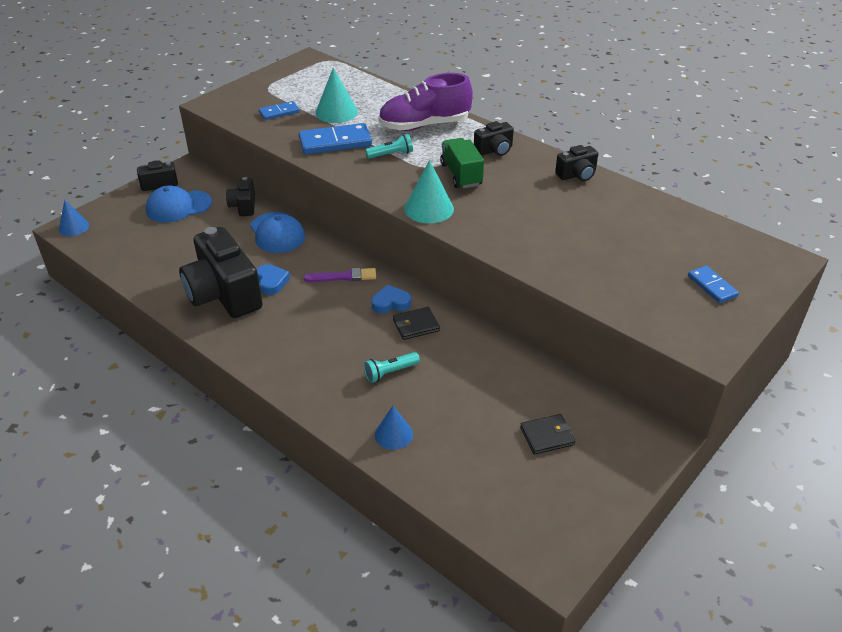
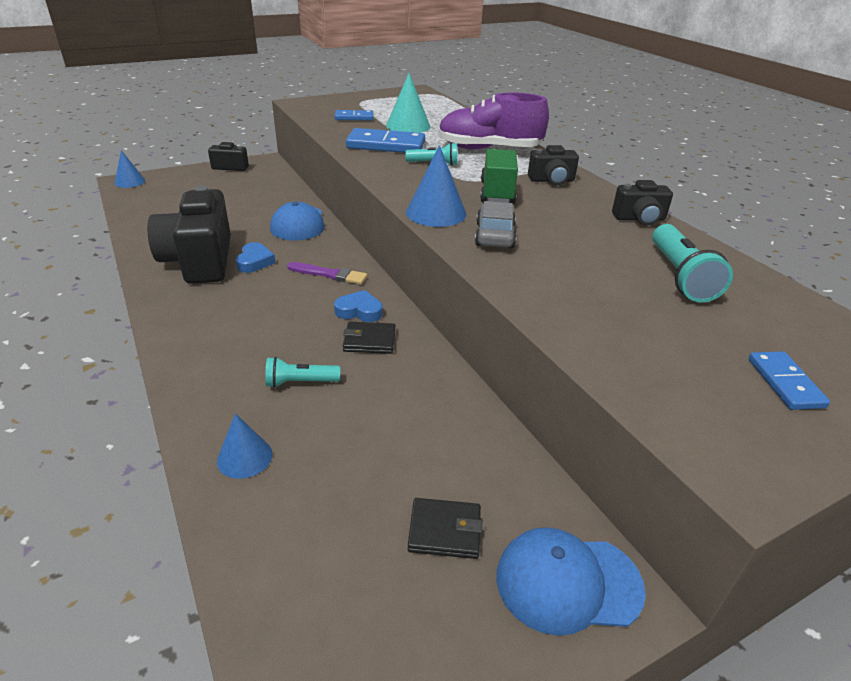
camera: 20 degrees right, 5 degrees down
blue cap [146,186,212,223] -> blue cap moved to [496,527,646,636]
black camera [226,177,255,216] -> none
turquoise cone [404,160,454,224] -> blue cone [406,145,466,227]
none -> grey car [475,201,516,249]
none -> turquoise flashlight [652,224,733,302]

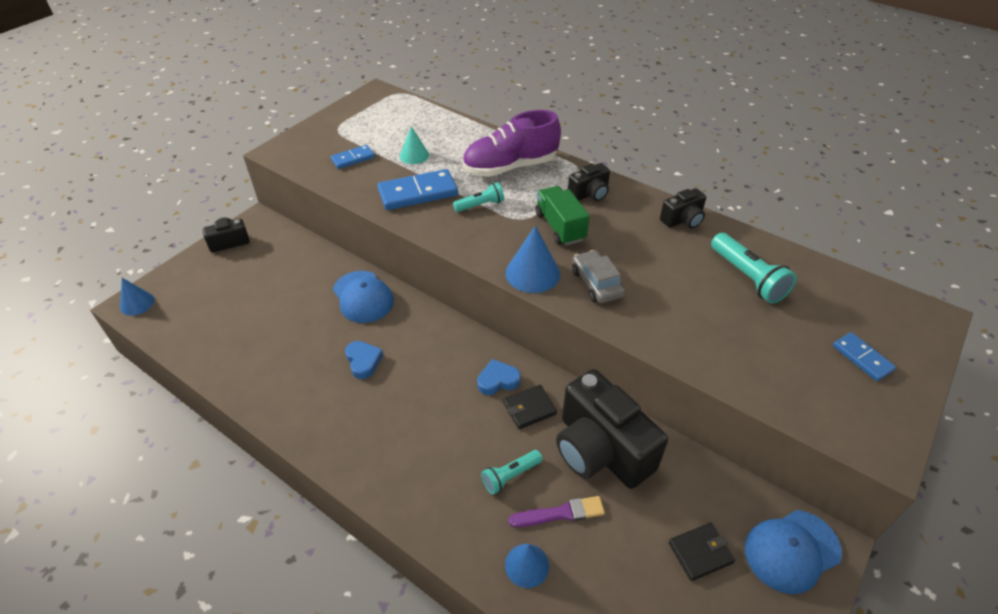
camera: 25 degrees left, 10 degrees up
black camera [147,185,231,284] -> black camera moved to [556,369,668,489]
purple brush [287,262,367,284] -> purple brush moved to [508,496,605,527]
turquoise cone [386,73,430,133] -> turquoise cone [400,126,429,164], size x0.65

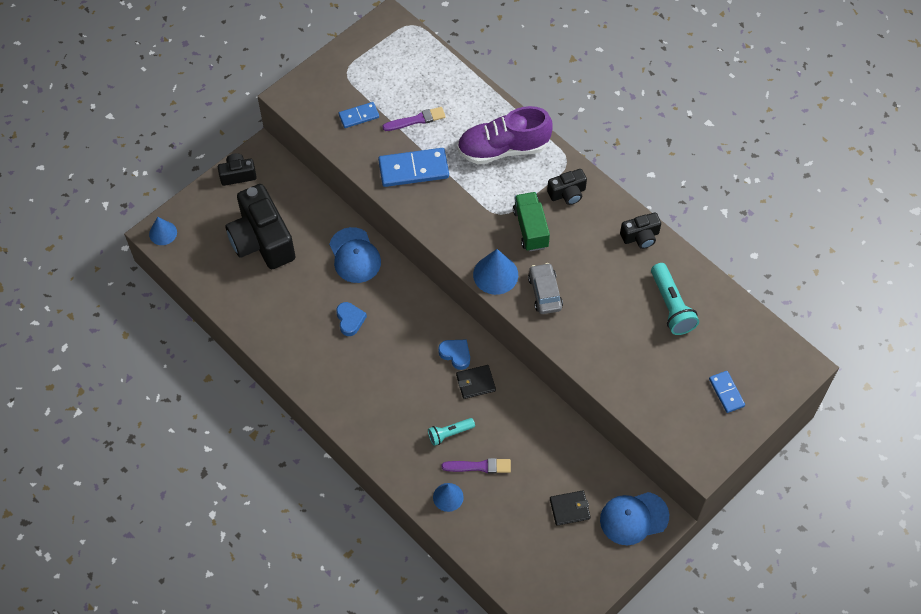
camera: 10 degrees right, 15 degrees up
turquoise cone [400,126,429,164] -> purple brush [382,107,446,131]
turquoise flashlight [453,182,504,212] -> none
blue heart [477,359,521,395] -> blue heart turned 45 degrees clockwise [438,340,470,370]
black camera [556,369,668,489] -> black camera moved to [225,184,295,269]

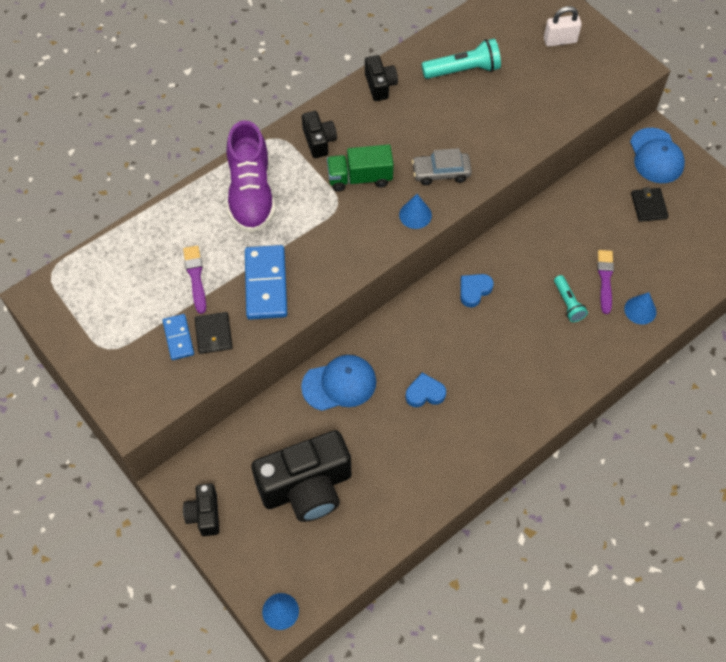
camera: 85 degrees left, 0 degrees up
black wallet [456,365,496,399] -> black wallet moved to [194,312,233,354]
blue cone [473,249,518,295] -> blue cone [399,194,432,229], size x0.65
blue domino [709,371,745,413] -> white padlock [544,6,582,47]

